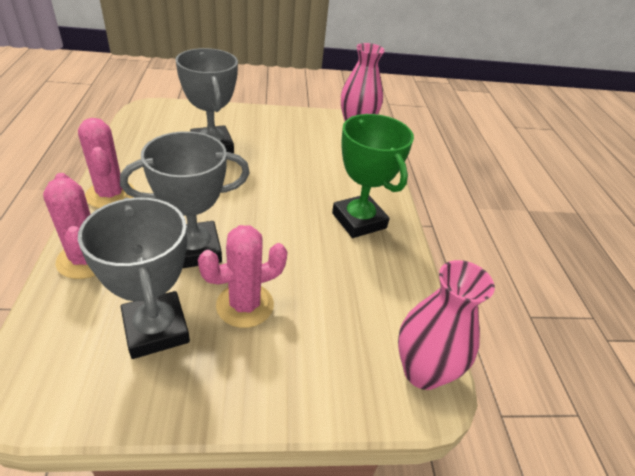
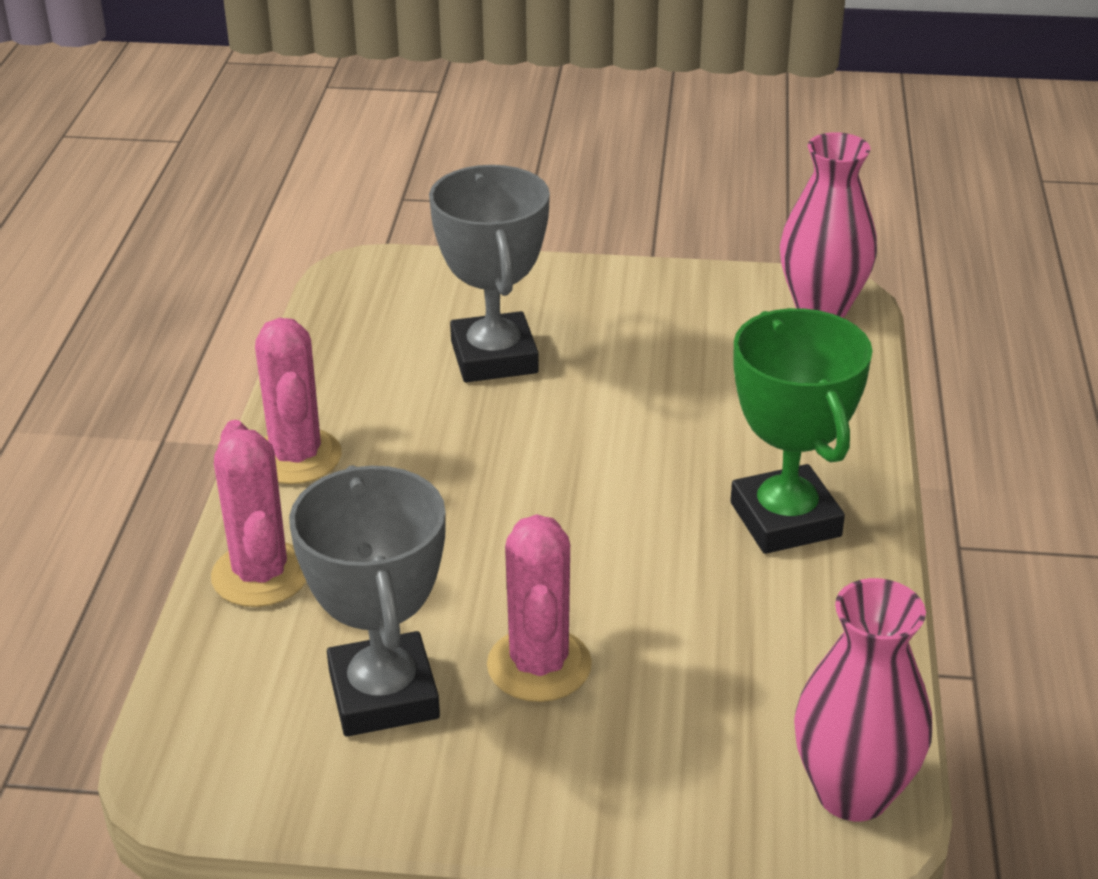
camera: 15 degrees right, 5 degrees down
grey trophy [120,131,250,268] -> none
pink cactus [198,225,288,328] -> pink cactus turned 75 degrees counterclockwise [487,514,592,702]

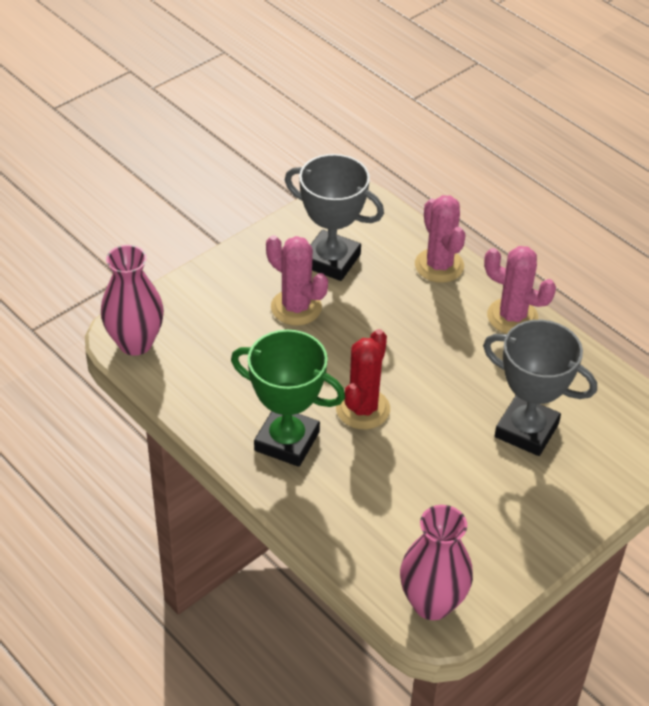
camera: 130 degrees right, 10 degrees up
pink cactus [211,420,306,607] -> pink cactus turned 45 degrees clockwise [415,195,465,283]
none -> red cactus [336,329,390,429]

